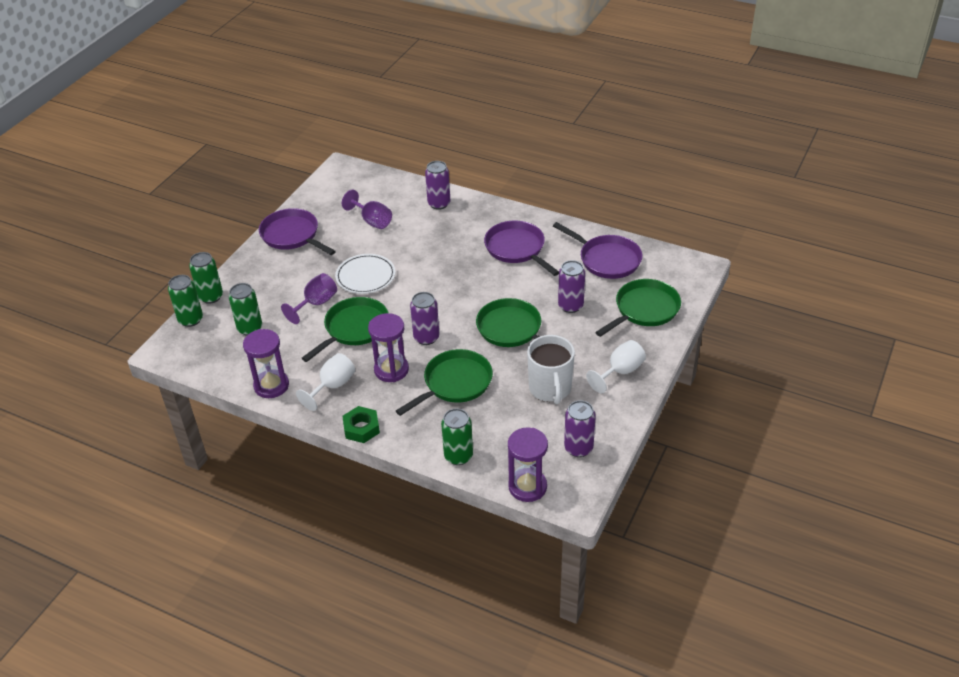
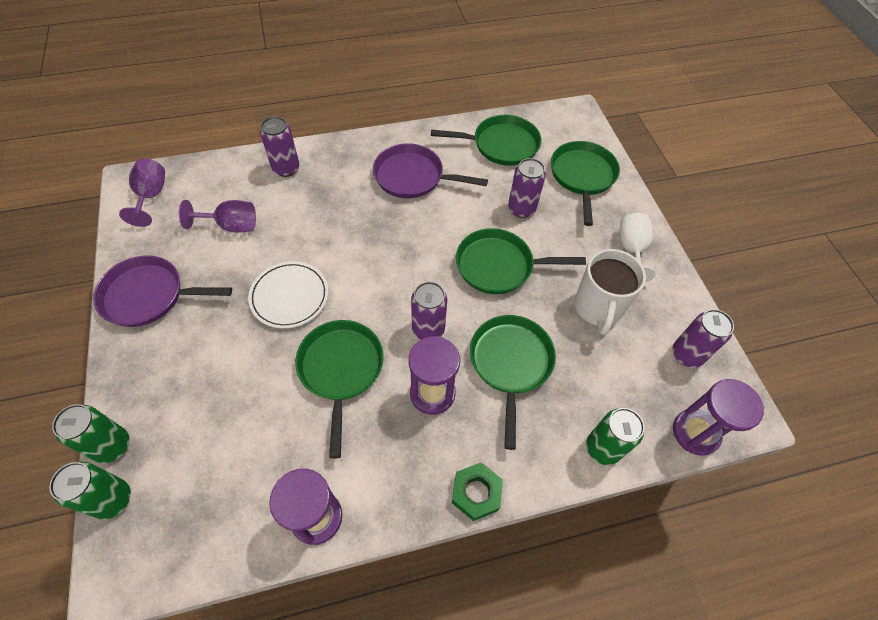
camera: 45 degrees left, 15 degrees up
green can [229,283,262,336] -> none
purple goblet [281,273,337,324] -> purple goblet moved to [119,158,165,227]
white goblet [296,353,355,411] -> none
white mug [527,335,575,404] -> white mug turned 60 degrees clockwise [574,249,646,335]
purple pan [553,222,642,279] -> green pan [431,115,541,166]

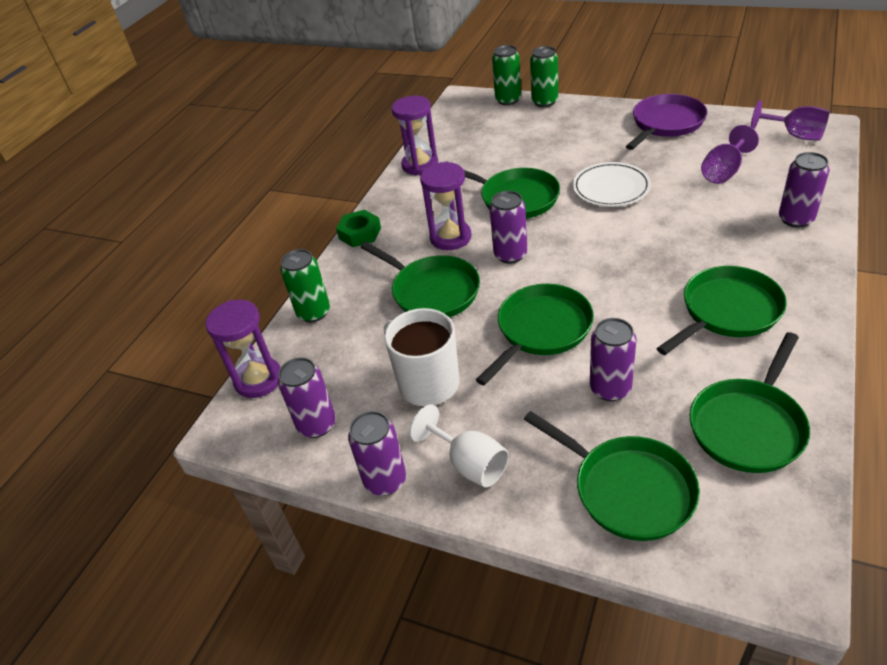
camera: 135 degrees right, 15 degrees down
purple pan [373,143,488,198] -> green pan [656,266,787,355]
none -> purple can [348,411,406,496]

